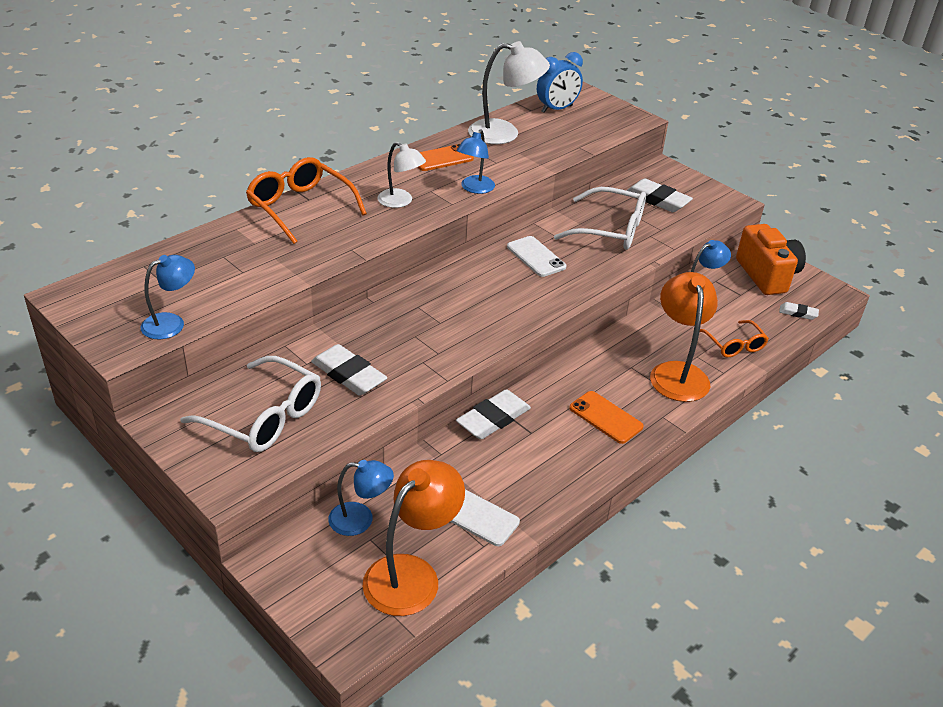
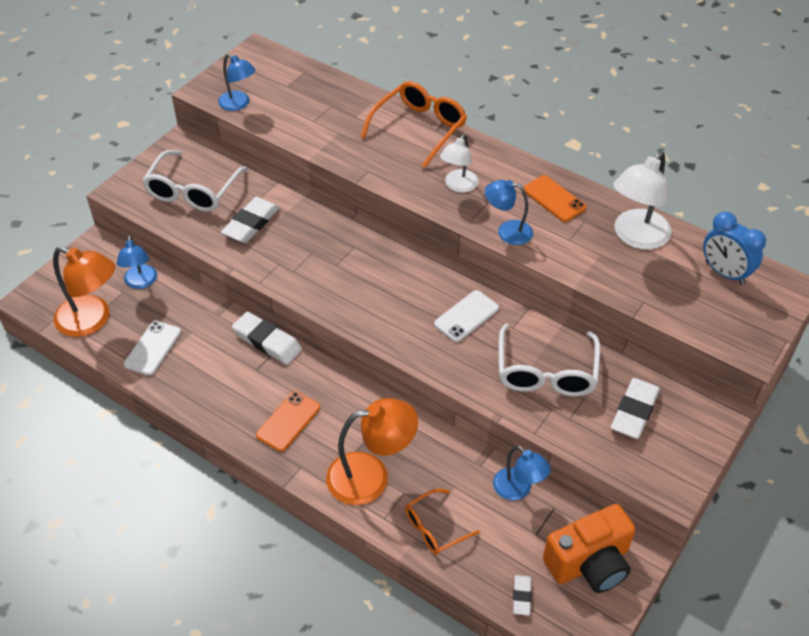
camera: 80 degrees right, 10 degrees up
white lamp [468,41,550,144] -> white lamp turned 45 degrees clockwise [613,151,672,250]

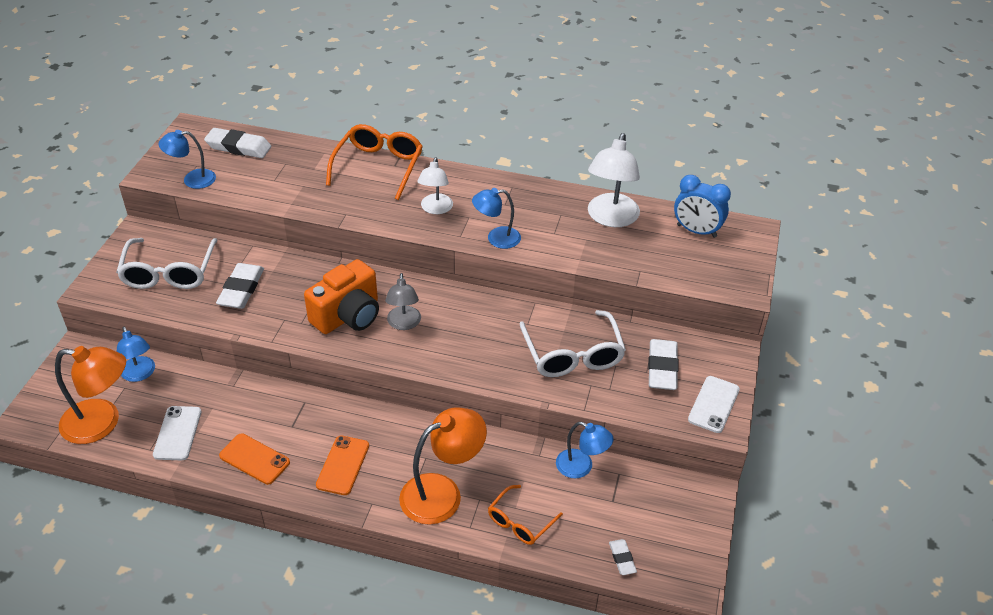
camera: 20 degrees left, 5 degrees down
blue lamp [218,54,256,111] -> blue lamp turned 150 degrees clockwise [159,130,216,189]
white eraser [232,312,302,365] -> white eraser moved to [204,128,271,158]
white phone [434,290,499,342] -> white phone moved to [688,376,740,433]
orange phone [523,175,586,222] -> orange phone moved to [219,433,290,485]
orange camera [543,504,636,593] -> orange camera moved to [304,259,379,334]
none -> grey lamp [385,273,421,330]

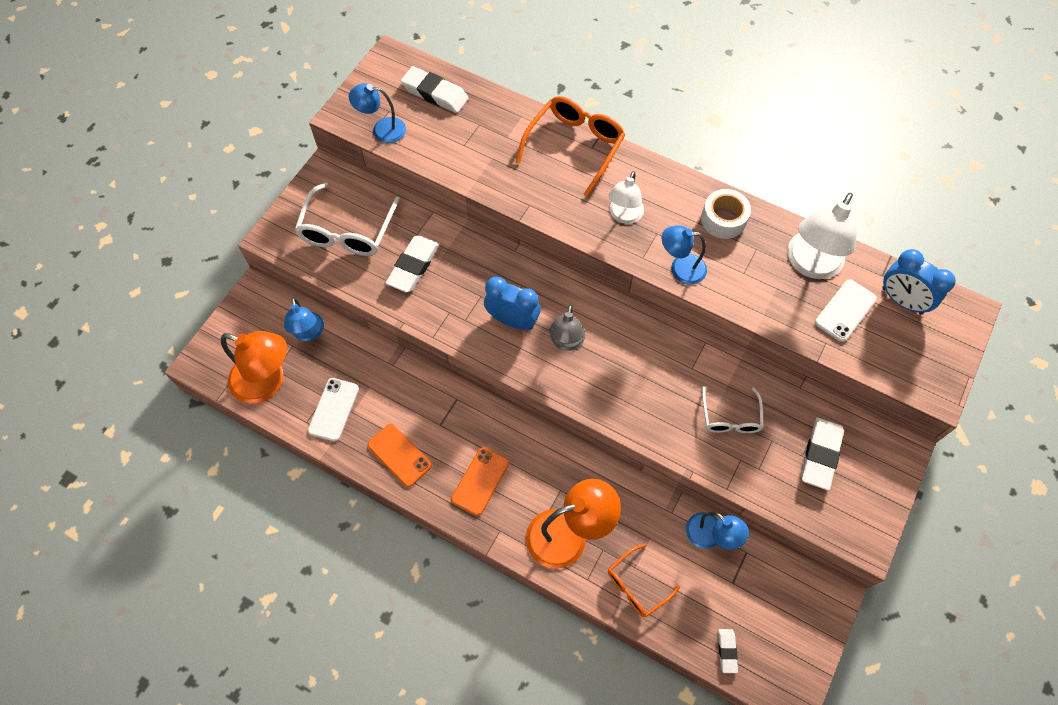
camera: 15 degrees right, 20 degrees up
orange camera [304,259,379,334] -> blue clock [484,277,541,330]
white glasses [520,310,626,377] -> white glasses [702,387,764,433], size x0.60
white phone [688,376,740,433] -> white phone moved to [815,279,877,342]
none -> white tape [701,189,751,239]

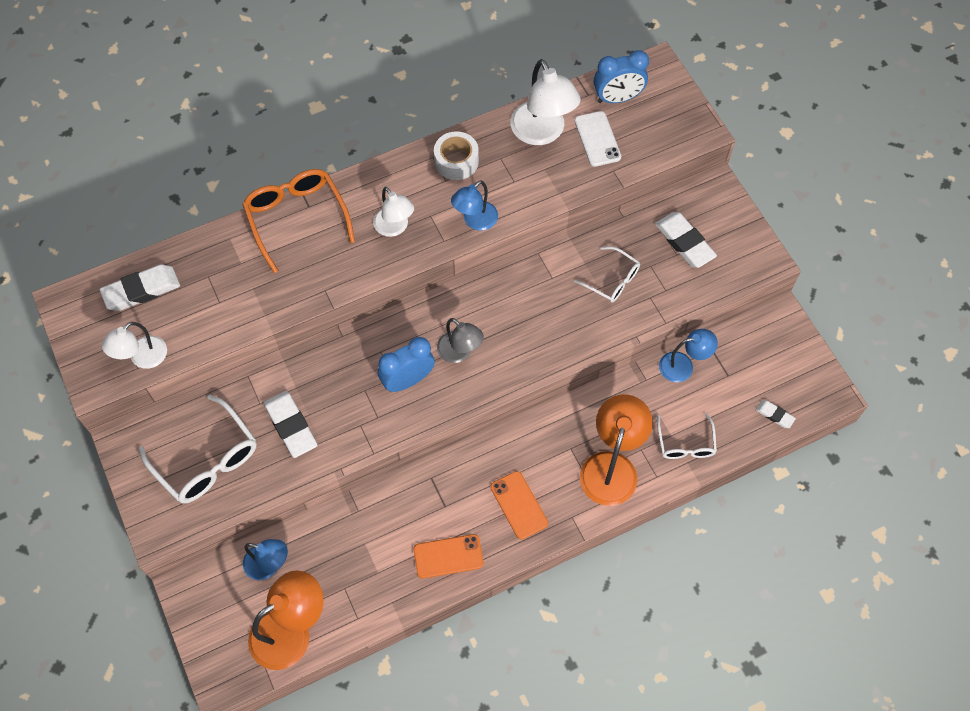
camera: 55 degrees left, 0 degrees up
white phone [308,378,359,441] -> none
blue lamp [349,83,406,143] -> white lamp [102,322,167,369]
orange glasses [608,544,680,617] -> white glasses [657,413,717,459]

